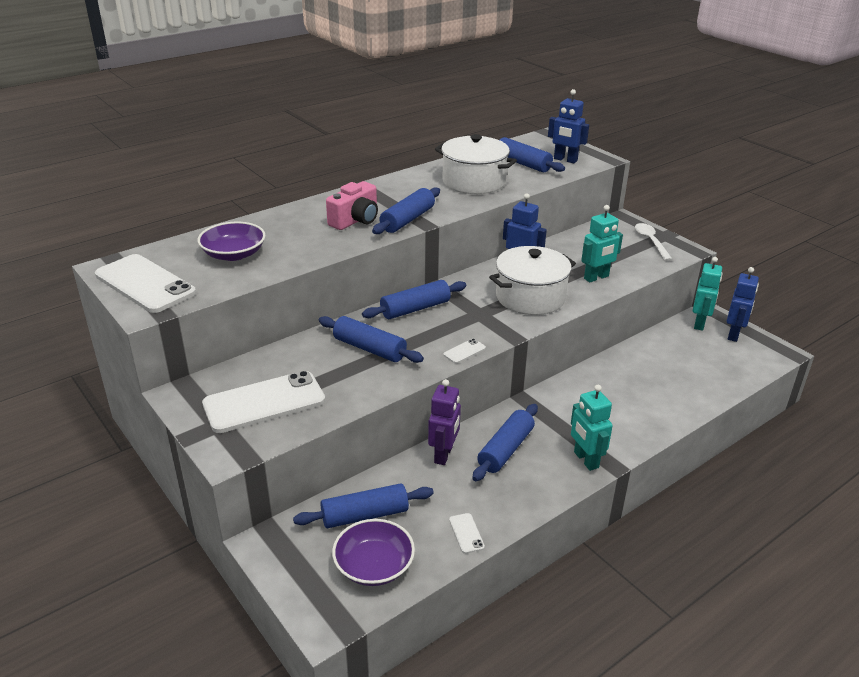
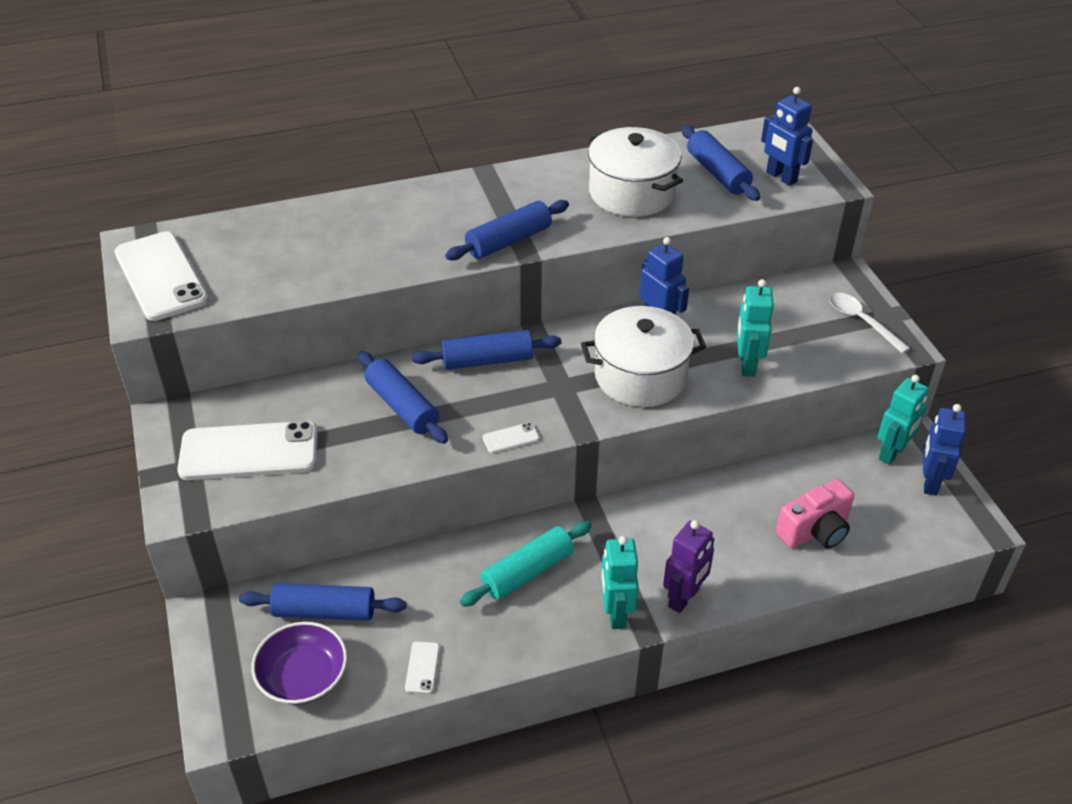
camera: 20 degrees right, 10 degrees up
purple bowl [198,222,266,261] -> none
pink camera [326,181,378,230] -> pink camera moved to [776,479,854,549]
purple robot [428,379,461,465] -> purple robot moved to [663,520,714,613]
blue rolling pin [472,404,538,481] -> turquoise rolling pin [460,521,592,607]
turquoise robot [581,205,623,282] -> turquoise robot turned 105 degrees clockwise [737,279,774,377]
white spoon [635,223,673,261] -> white spoon turned 45 degrees counterclockwise [829,292,910,353]
blue robot [727,267,759,342] -> blue robot turned 150 degrees clockwise [923,404,966,496]

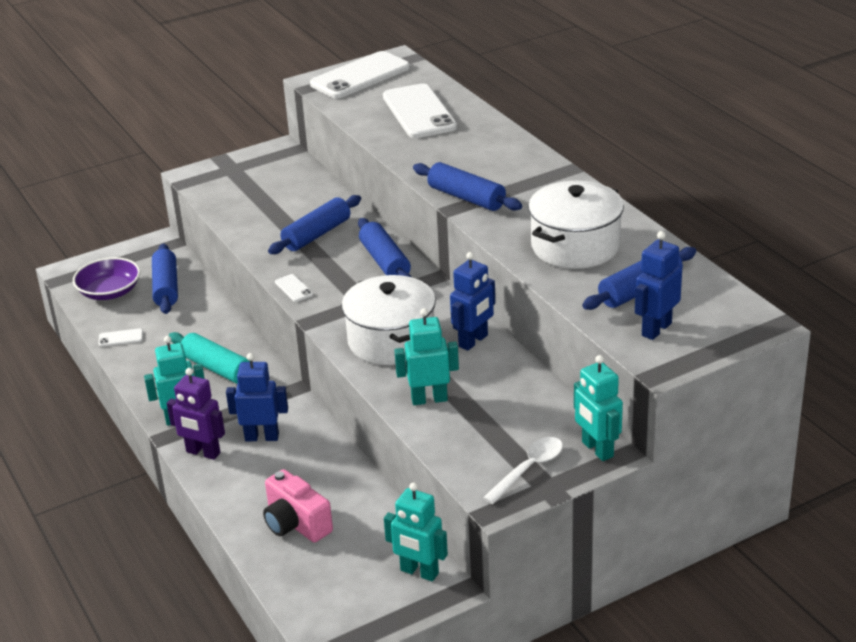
camera: 80 degrees right, 10 degrees down
white phone [177,421,318,480] -> white phone moved to [383,83,457,138]
blue robot [923,404,966,496] -> blue robot moved to [226,353,288,441]
none -> turquoise robot [574,355,623,461]

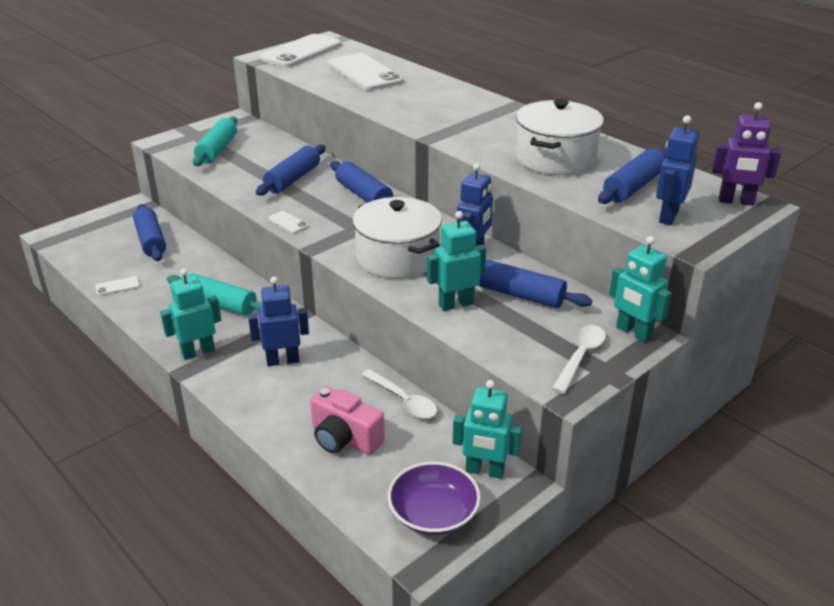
camera: 15 degrees left, 0 degrees up
purple bowl [73,257,140,300] -> purple bowl moved to [388,462,481,535]
purple robot [167,368,225,460] -> purple robot moved to [712,102,781,205]
blue rolling pin [413,162,522,211] -> blue rolling pin moved to [479,260,592,308]
none -> turquoise rolling pin [193,117,237,166]
none -> white spoon [361,369,437,419]

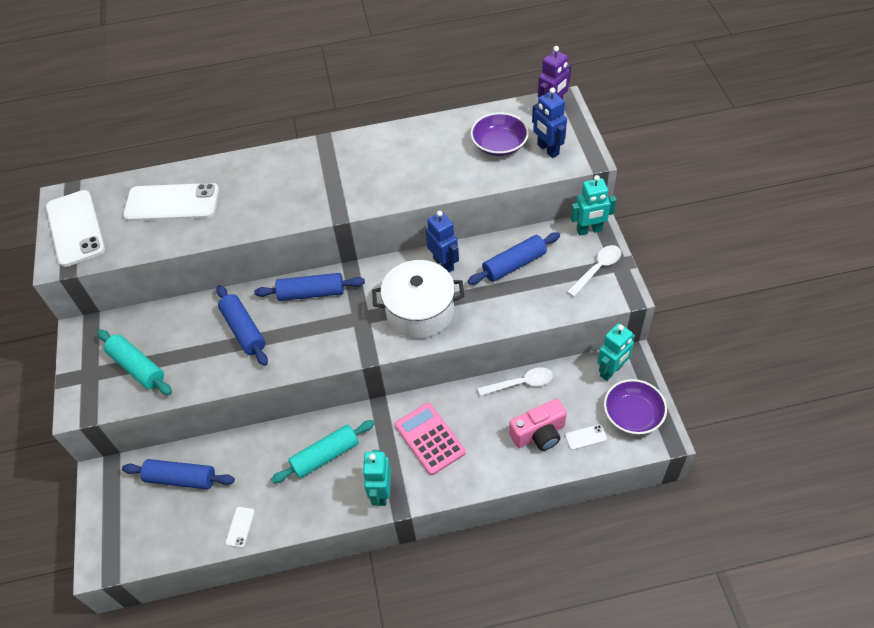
camera: 55 degrees left, 20 degrees up
blue robot [248,276,309,366] -> pink calculator [395,403,466,475]
white phone [268,211,308,233] -> white phone moved to [565,424,607,450]
turquoise robot [427,211,486,311] -> none
white pot [516,99,604,175] -> none
white spoon [552,325,606,394] -> white spoon turned 75 degrees clockwise [567,245,621,297]
blue rolling pin [598,148,666,204] -> purple bowl [471,112,529,156]

